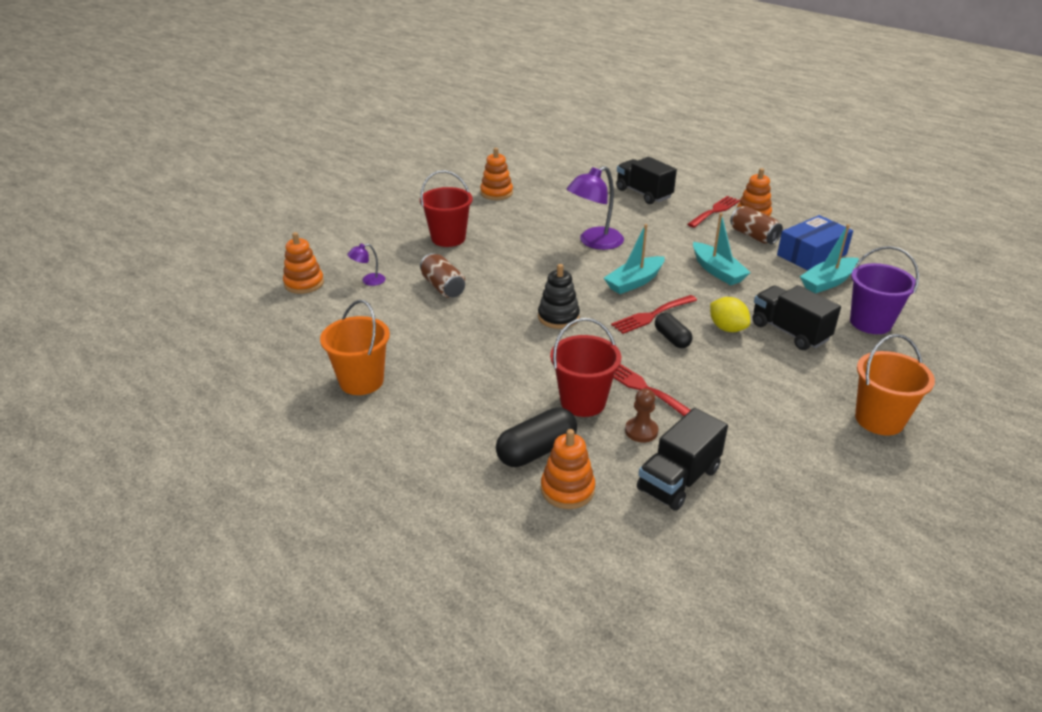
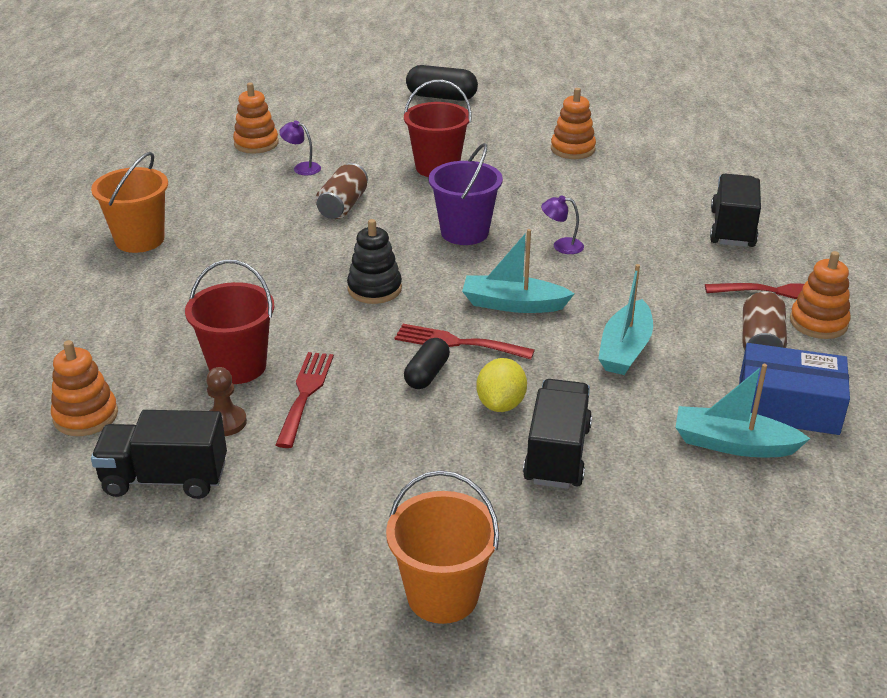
camera: 50 degrees right, 0 degrees up
black capsule [496,407,577,467] -> black capsule moved to [406,65,478,101]
purple lamp [567,166,624,250] -> purple lamp [541,195,584,254], size x0.49
purple bucket [850,246,919,334] -> purple bucket moved to [429,143,503,245]

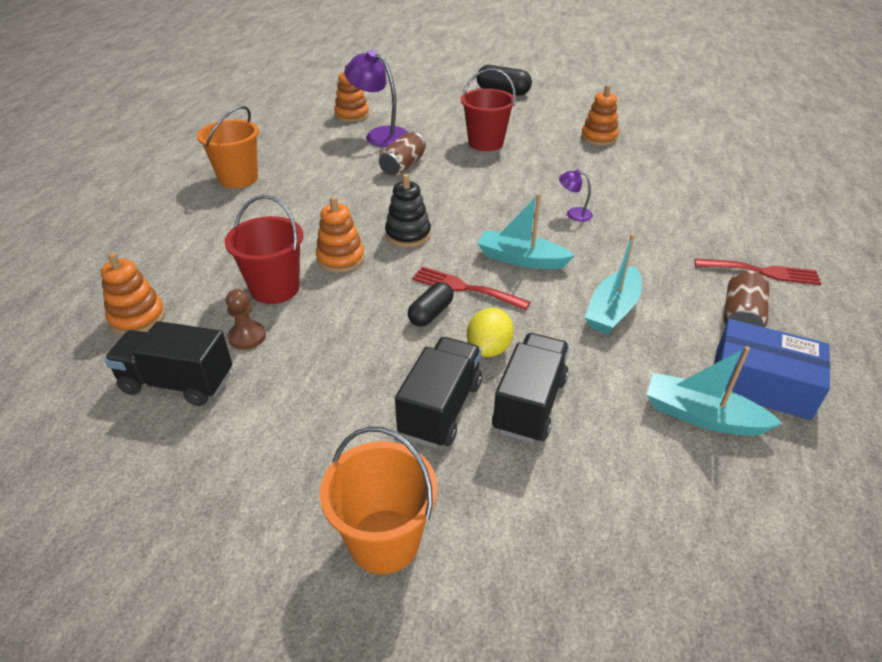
camera: 10 degrees right, 5 degrees up
red fork [275,352,334,448] -> none
purple lamp [279,121,321,175] -> purple lamp [344,50,409,147], size x2.06
purple bucket [429,143,503,245] -> none
black truck [710,174,761,247] -> black truck moved to [395,337,482,448]
orange stacking toy [790,251,851,339] -> orange stacking toy moved to [316,196,365,272]

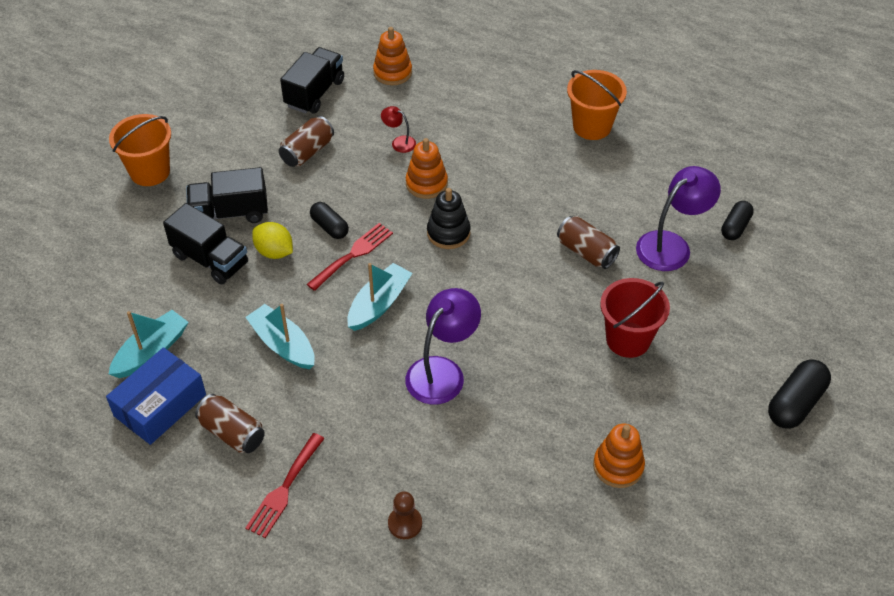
camera: 105 degrees right, 10 degrees up
red bucket [224,195,303,304] -> red lamp [381,106,416,153]
brown pawn [226,289,266,350] -> brown pawn moved to [388,491,422,539]
orange stacking toy [334,64,369,122] -> black capsule [721,201,754,240]
black truck [395,337,482,448] -> black truck turned 135 degrees clockwise [186,167,268,223]
purple lamp [559,169,593,222] -> purple lamp [405,288,481,405], size x2.06
none -> brown can [279,116,334,167]

